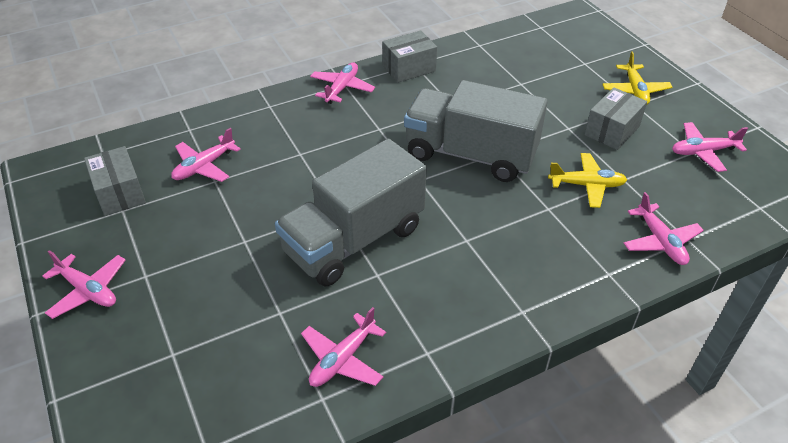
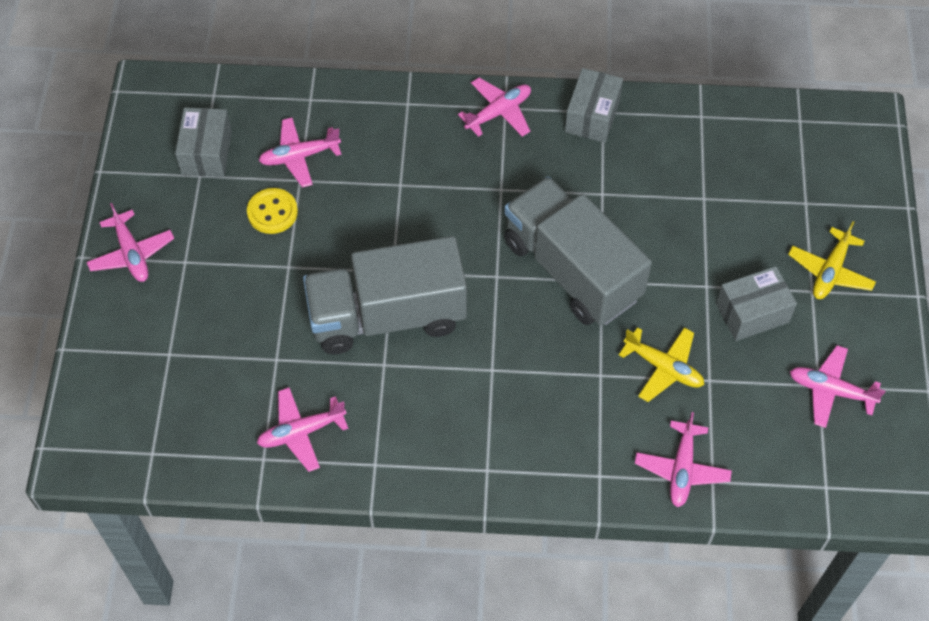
camera: 30 degrees right, 15 degrees up
grey box [382,30,437,83] -> grey box turned 75 degrees counterclockwise [565,68,623,143]
none -> yellow button [247,188,298,234]

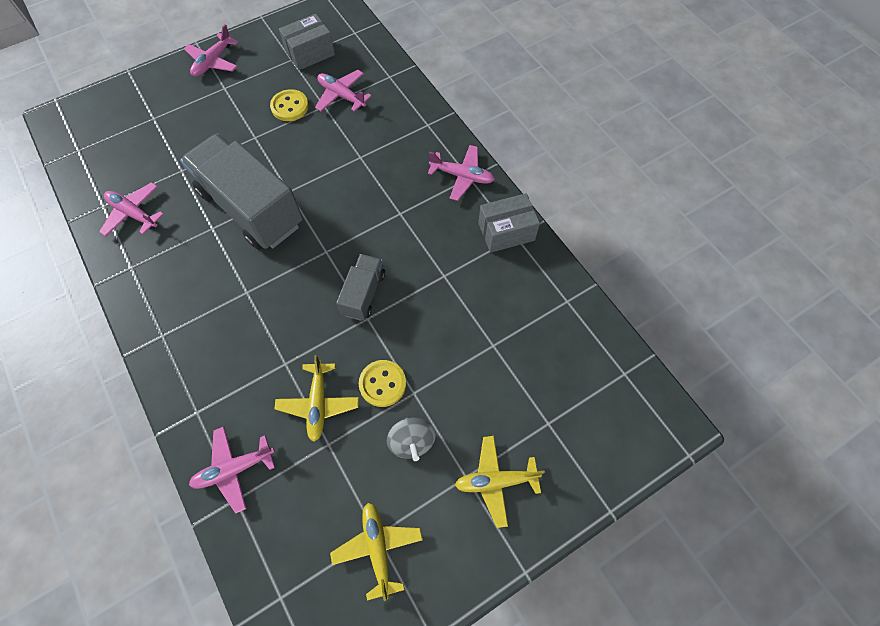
camera: 55 degrees right, 5 degrees up
grey truck [504,176,652,325] -> grey truck [336,254,385,321], size x0.49
grey box [716,266,797,341] -> grey spinning top [387,418,436,461]
pink plane [790,345,886,428] -> yellow plane [330,503,423,601]
none -> yellow button [359,360,406,407]

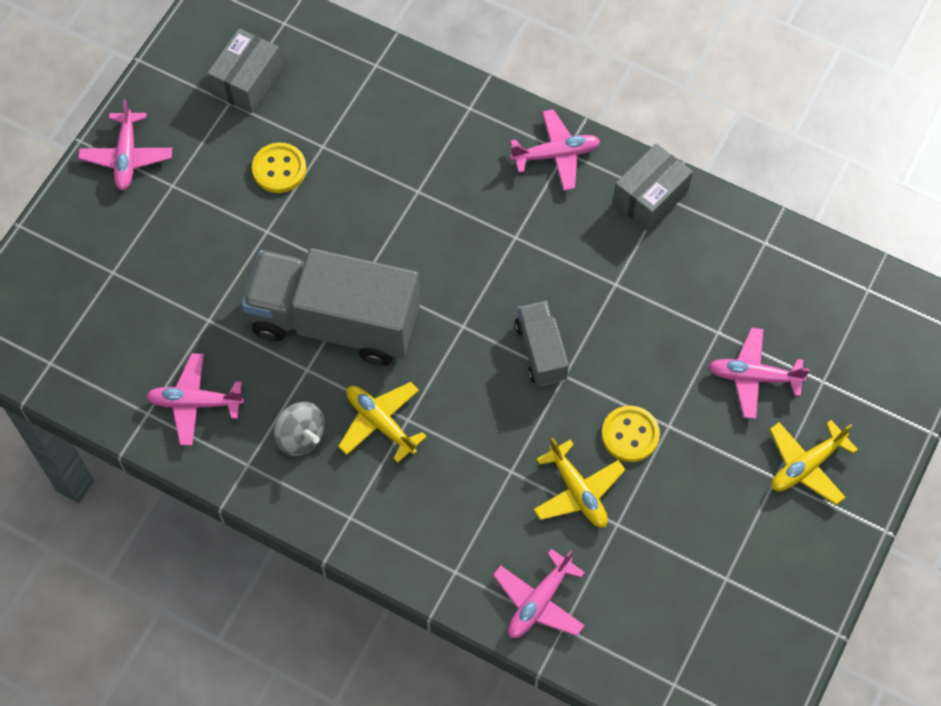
camera: 30 degrees left, 0 degrees up
pink plane [315,70,372,112] -> pink plane moved to [708,328,810,419]
yellow plane [330,503,423,601] -> yellow plane moved to [338,382,427,463]
grey spinning top [387,418,436,461] -> grey spinning top moved to [274,402,325,456]

